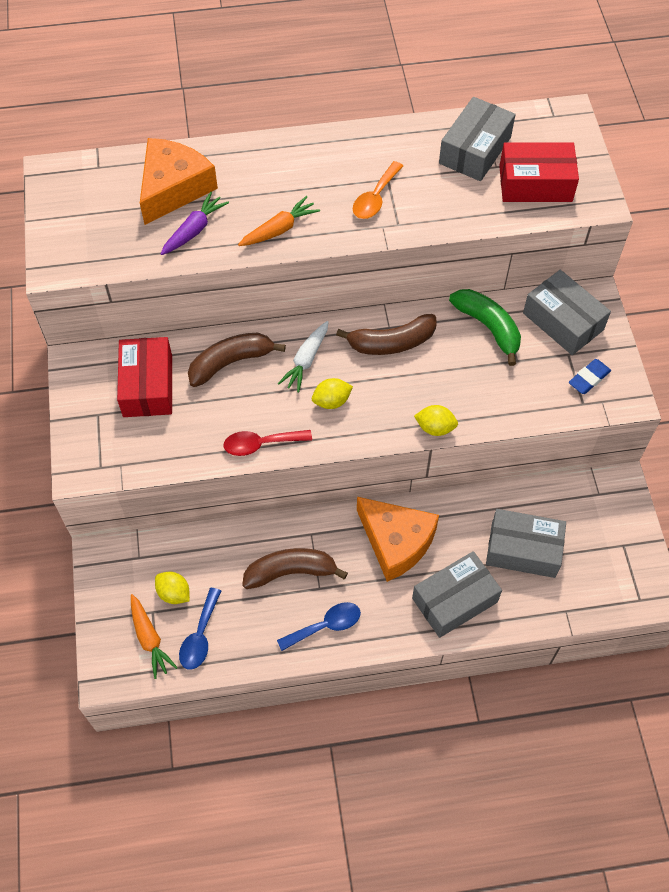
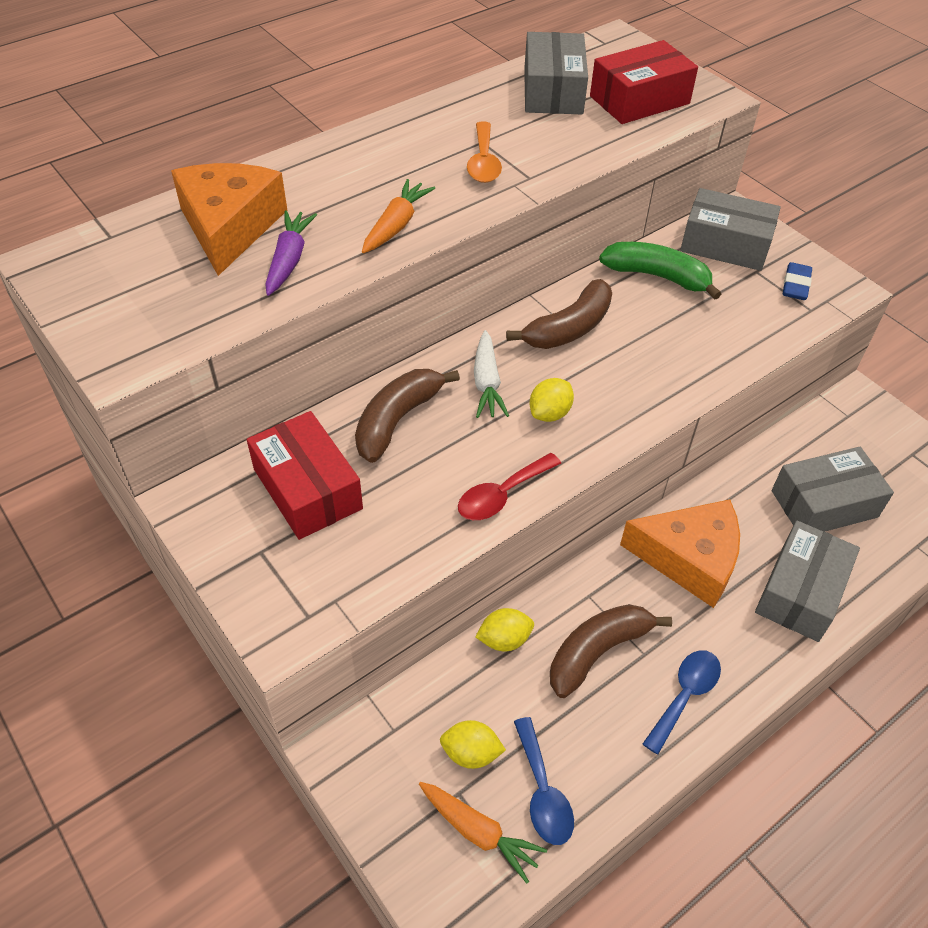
camera: 30 degrees left, 10 degrees down
yellow lemon [414,405,458,436] -> yellow lemon moved to [475,608,534,651]

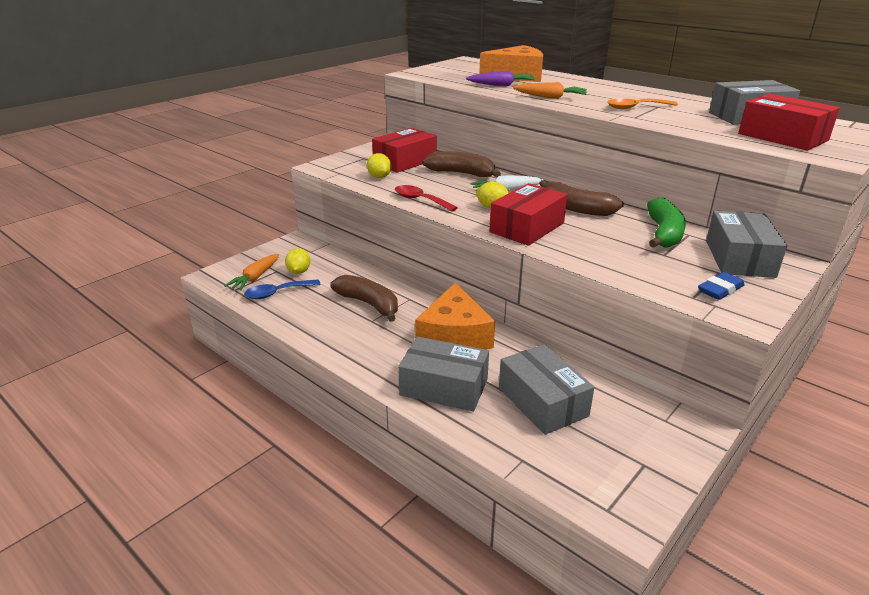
camera: 80 degrees right, 20 degrees down
yellow lemon [475,608,534,651] -> yellow lemon moved to [367,153,391,178]
blue spoon [643,650,721,754] -> none
blue eraser [783,262,812,300] -> blue eraser turned 45 degrees counterclockwise [698,272,745,300]
none -> red box [489,183,567,246]

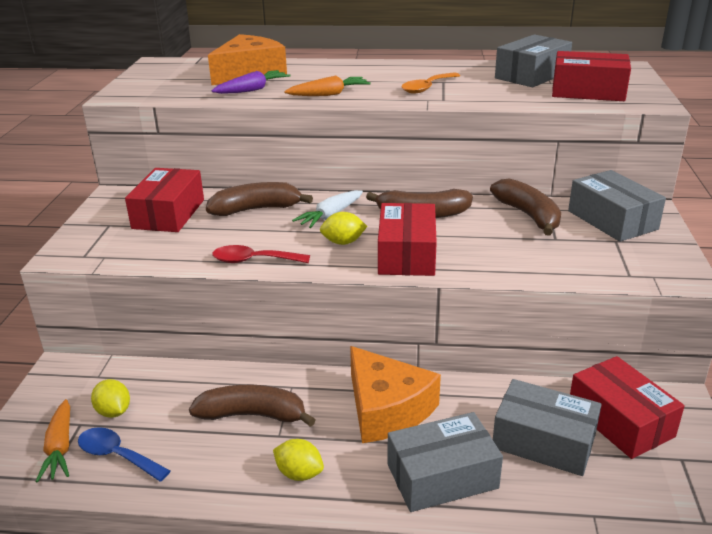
camera: 35 degrees left, 0 degrees up
blue spoon [244,279,321,299] -> blue spoon turned 90 degrees clockwise [78,427,170,482]
yellow lemon [367,153,391,178] -> yellow lemon moved to [273,439,324,481]
green banana [647,198,686,248] -> brown banana [490,178,561,236]
blue eraser [698,272,745,300] -> none
none -> red box [570,356,685,459]

